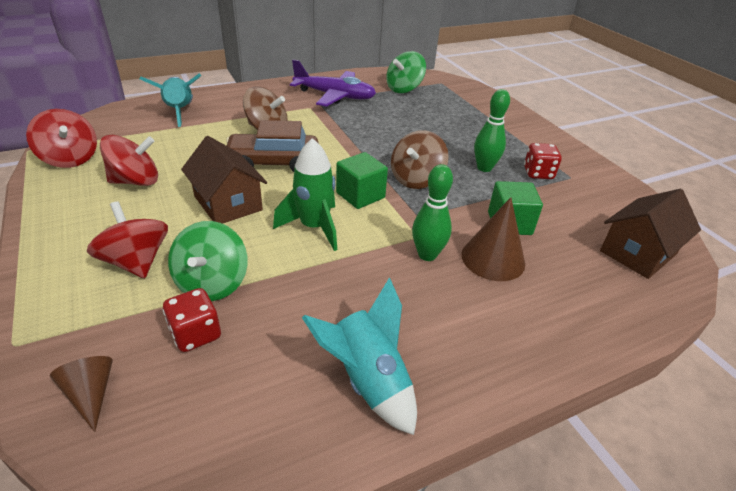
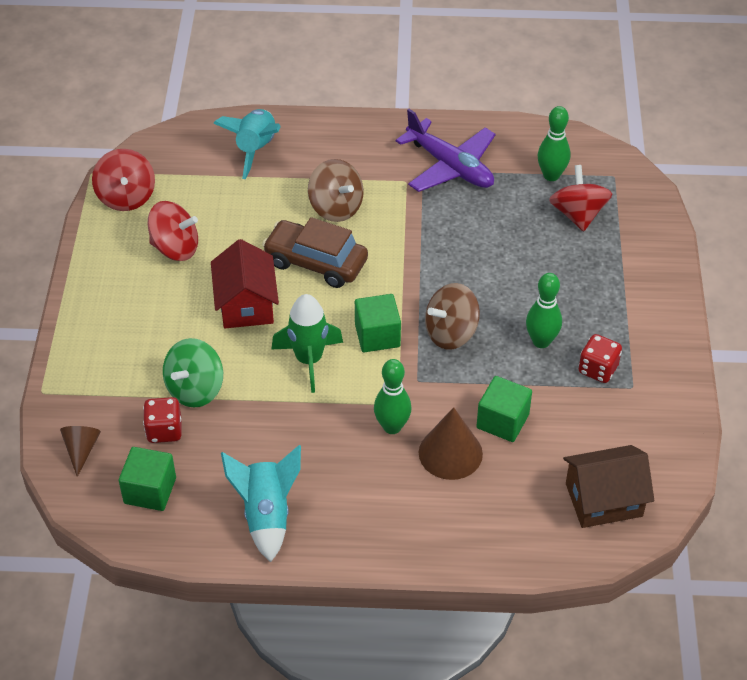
camera: 30 degrees right, 10 degrees up
red spinning top [87,201,168,278] -> red spinning top moved to [549,165,612,232]
brown house [181,136,267,224] -> red house [211,239,279,329]
green spinning top [386,51,426,93] -> green bowling pin [538,106,570,181]
none -> green cube [119,447,176,511]

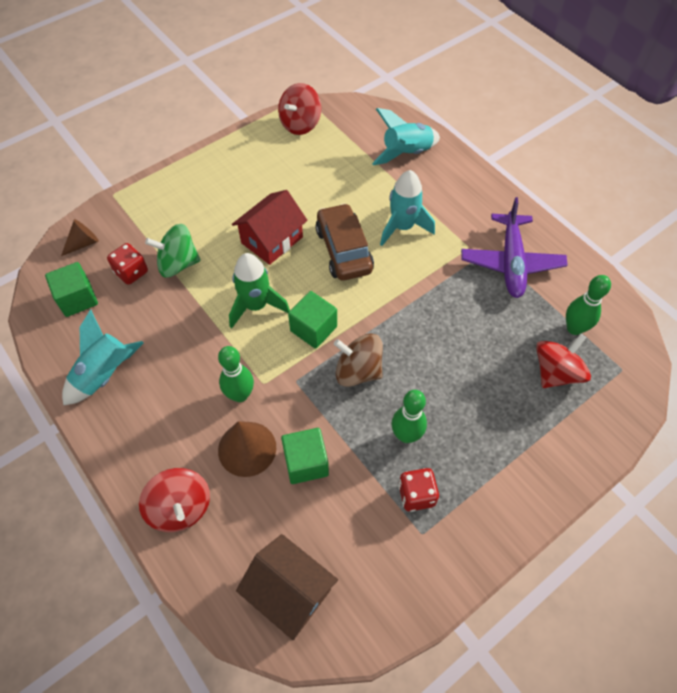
camera: 50 degrees right, 10 degrees up
red spinning top [148,201,198,261] -> red spinning top moved to [139,468,210,532]
brown spinning top [308,159,364,222] -> turquoise rocket [380,170,435,246]

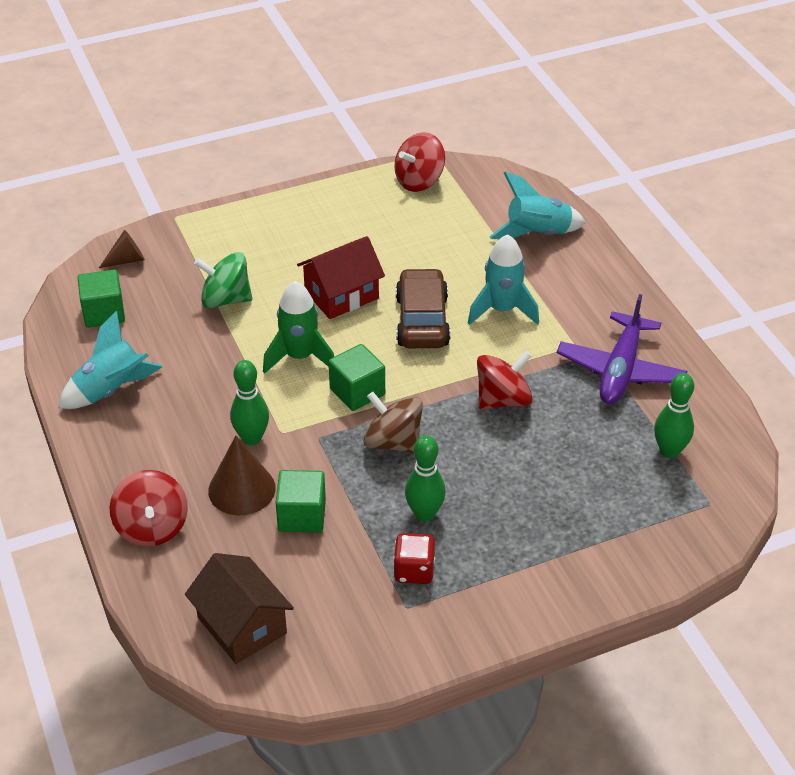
camera: 15 degrees right, 15 degrees down
red dice [107,243,148,285] -> none
red spinning top [536,334,591,388] -> red spinning top moved to [477,351,533,409]

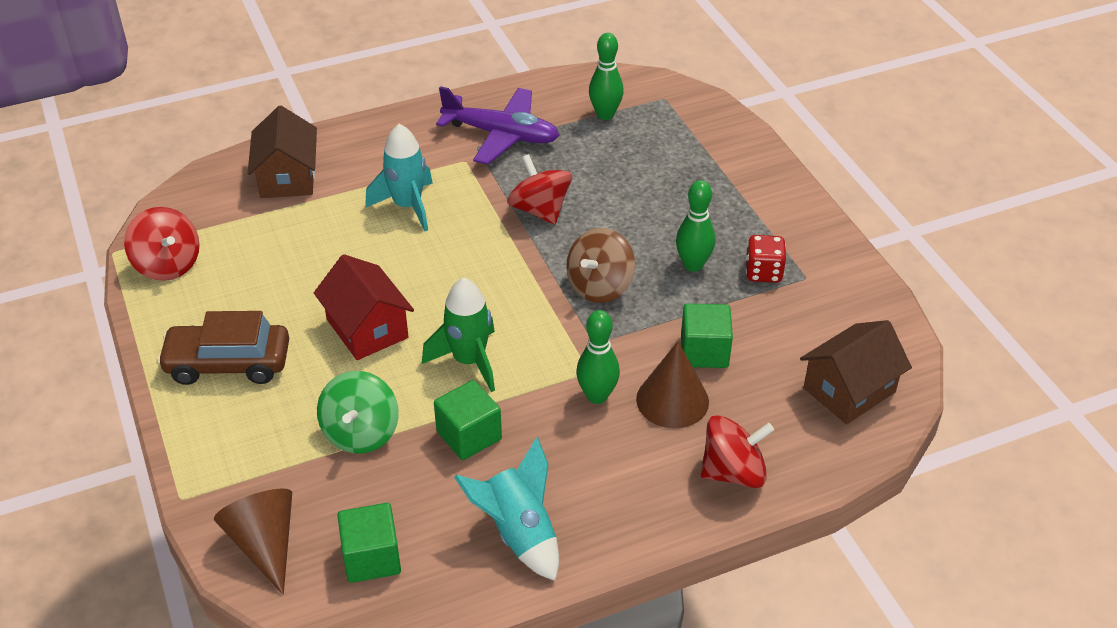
camera: 90 degrees left, 0 degrees up
brown cone [99,230,145,268] -> brown cone [214,489,292,595], size x1.61
green cube [329,344,385,411] -> green cube moved to [434,380,502,460]
brown car [396,268,450,348] -> brown car moved to [157,311,289,385]
turquoise rocket [489,172,585,239] -> brown house [248,106,317,198]

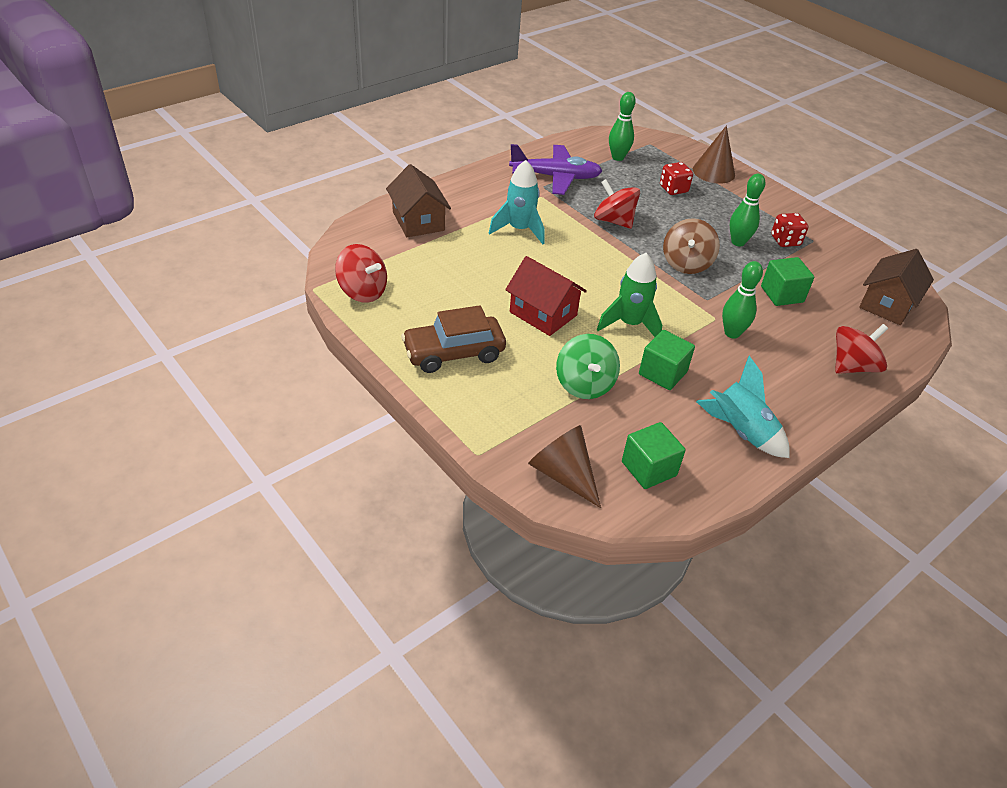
camera: 20 degrees left, 0 degrees up
brown cone [636,341,709,428] -> brown cone moved to [693,126,735,184]
none -> red dice [660,162,693,195]

